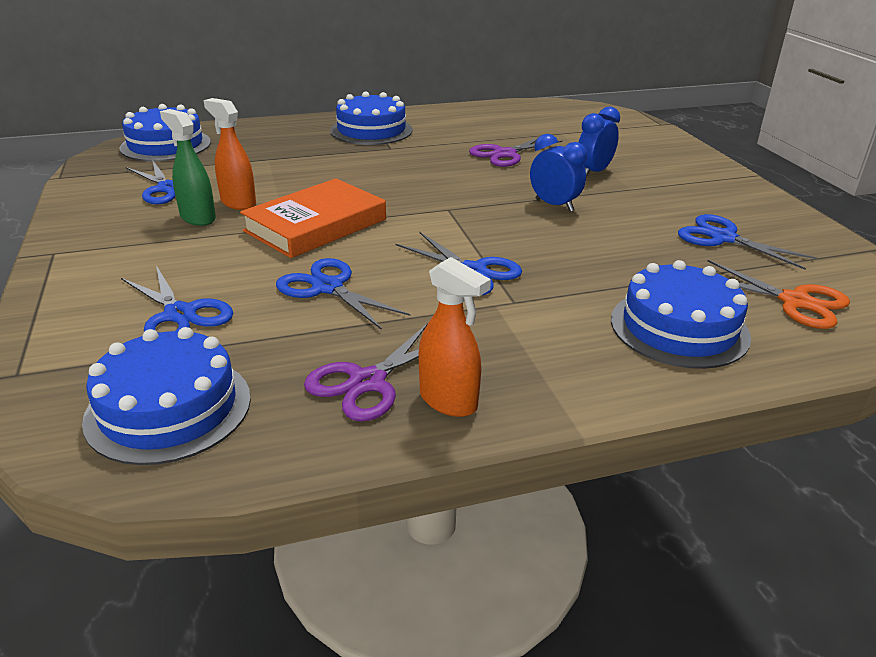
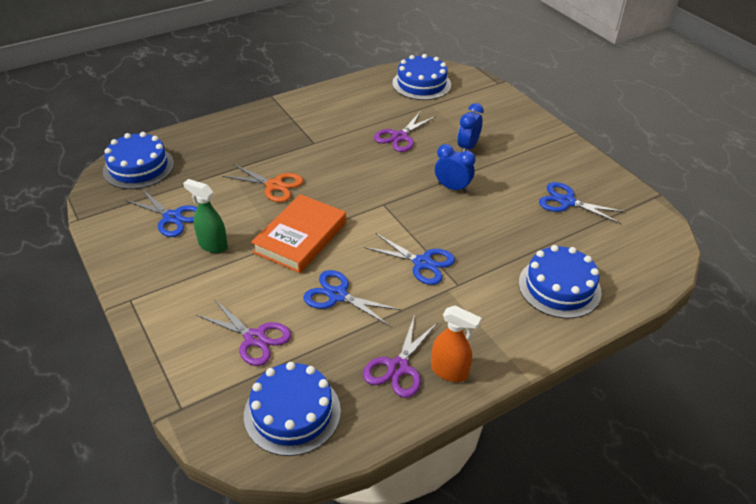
camera: 15 degrees left, 10 degrees up
blue scissors [121,265,233,333] -> purple scissors [196,299,291,366]
orange spray bottle [204,98,256,210] -> none
blue cake [330,92,413,145] -> blue cake moved to [392,54,451,100]
orange scissors [708,260,850,329] -> orange scissors moved to [222,164,303,202]

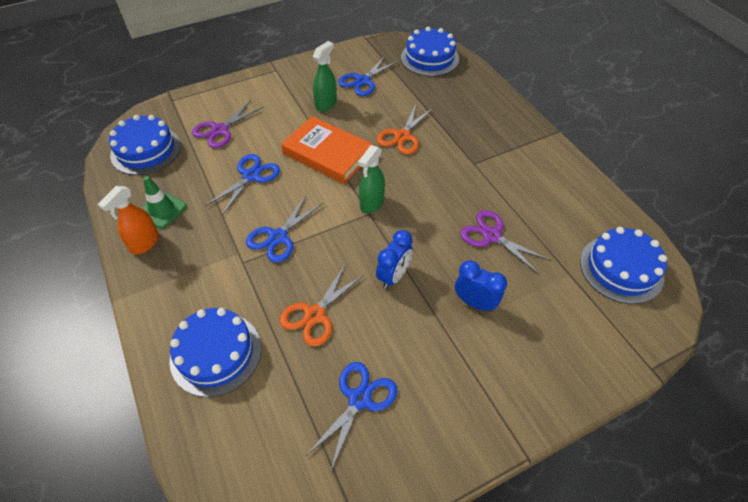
camera: 95 degrees right, 10 degrees up
purple scissors [363,314,438,398] -> green traffic cone [141,176,187,229]
none -> orange scissors [280,265,365,347]
none -> green spray bottle [358,145,385,214]

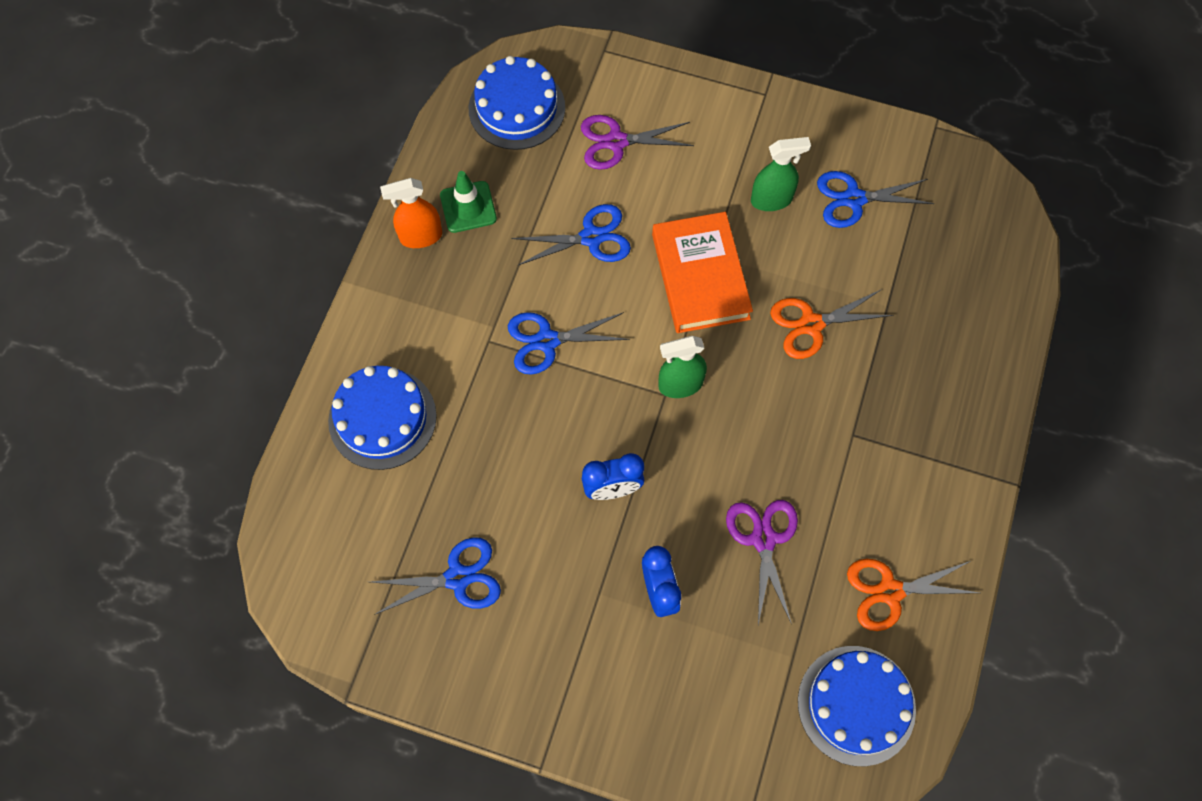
camera: 45 degrees right, 15 degrees up
orange scissors [280,265,365,347] -> orange scissors moved to [847,559,979,631]
blue cake [401,27,459,76] -> none

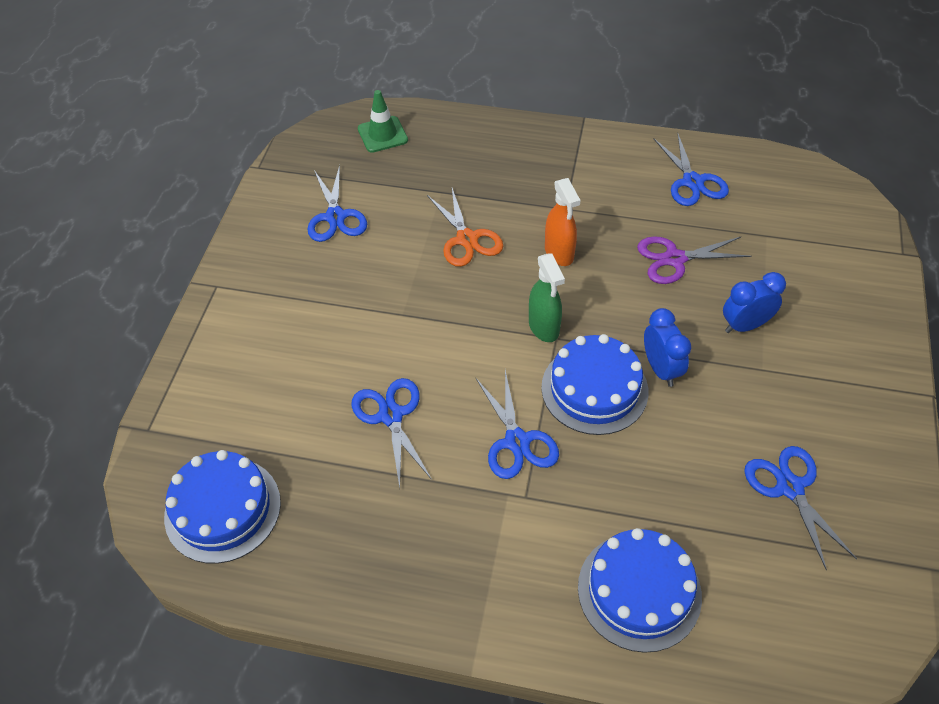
camera: 95 degrees left, 15 degrees down
orange spray bottle [380,178,442,248] -> orange spray bottle moved to [545,178,581,266]
green traffic cone [440,171,497,233] -> green traffic cone moved to [358,90,408,153]
purple scissors [581,115,694,170] -> none
orange book [652,212,753,333] -> none
green spray bottle [751,137,811,211] -> none
blue cake [798,646,916,766] -> blue cake moved to [541,334,649,435]
orange scissors [847,559,979,631] -> blue scissors [654,134,729,206]

